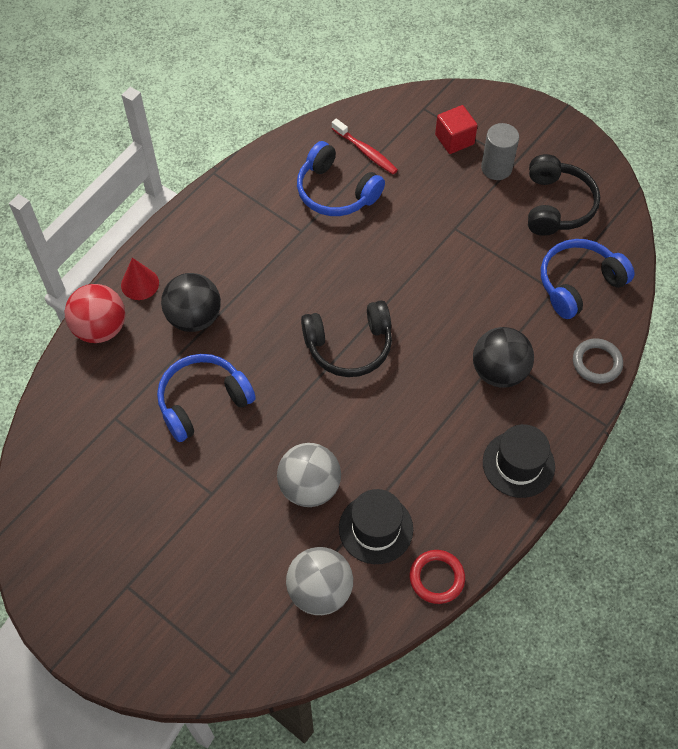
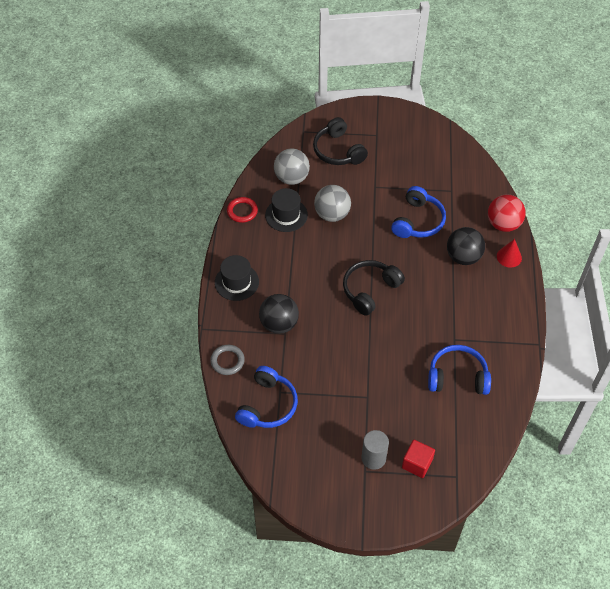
camera: 145 degrees right, 5 degrees down
red toothbrush [332,119,398,174] -> none
black headphones [528,154,600,236] -> black headphones moved to [313,117,368,165]

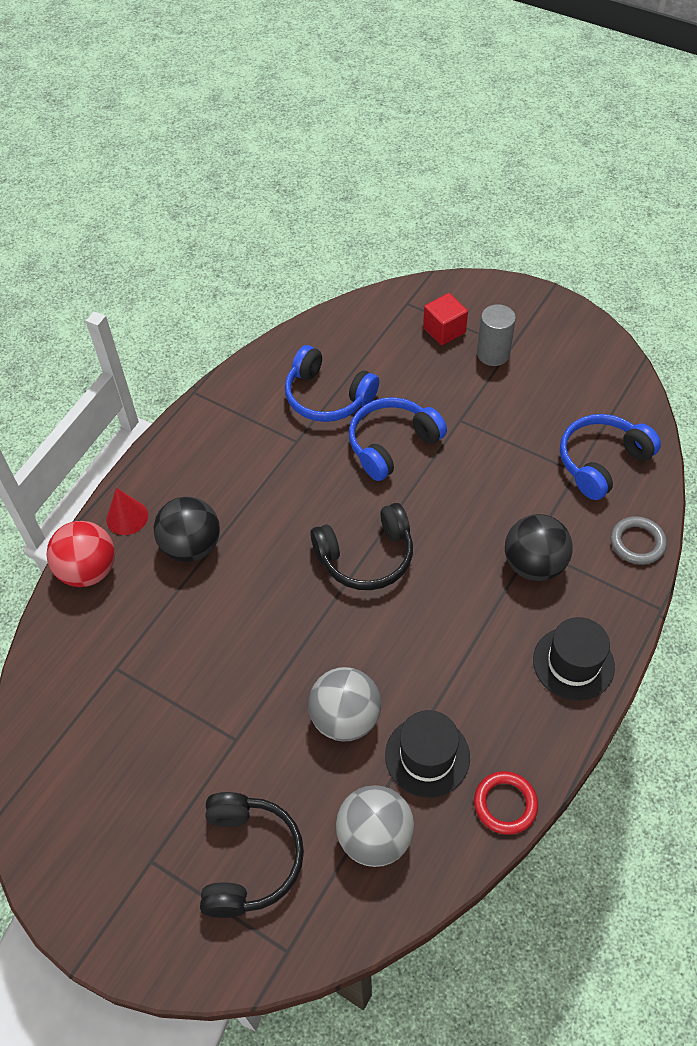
camera: 150 degrees left, 0 degrees up
blue headphones [391,186,446,238] -> blue headphones moved to [349,397,447,481]

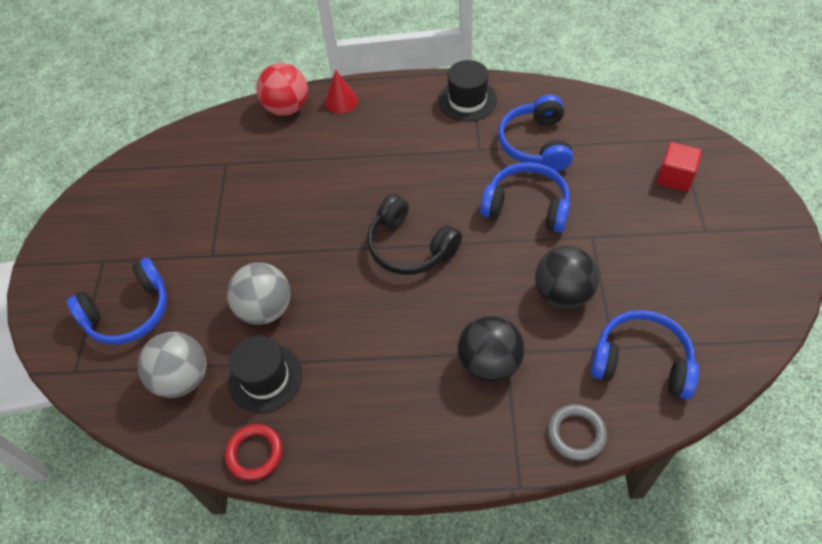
camera: 60 degrees right, 0 degrees up
black ball [154,497,220,562] -> black ball moved to [535,246,599,309]
black headphones [200,792,304,918] -> blue headphones [67,258,167,345]
grey cylinder [477,304,516,366] -> none
black hat [533,617,615,701] -> black hat moved to [438,60,497,122]

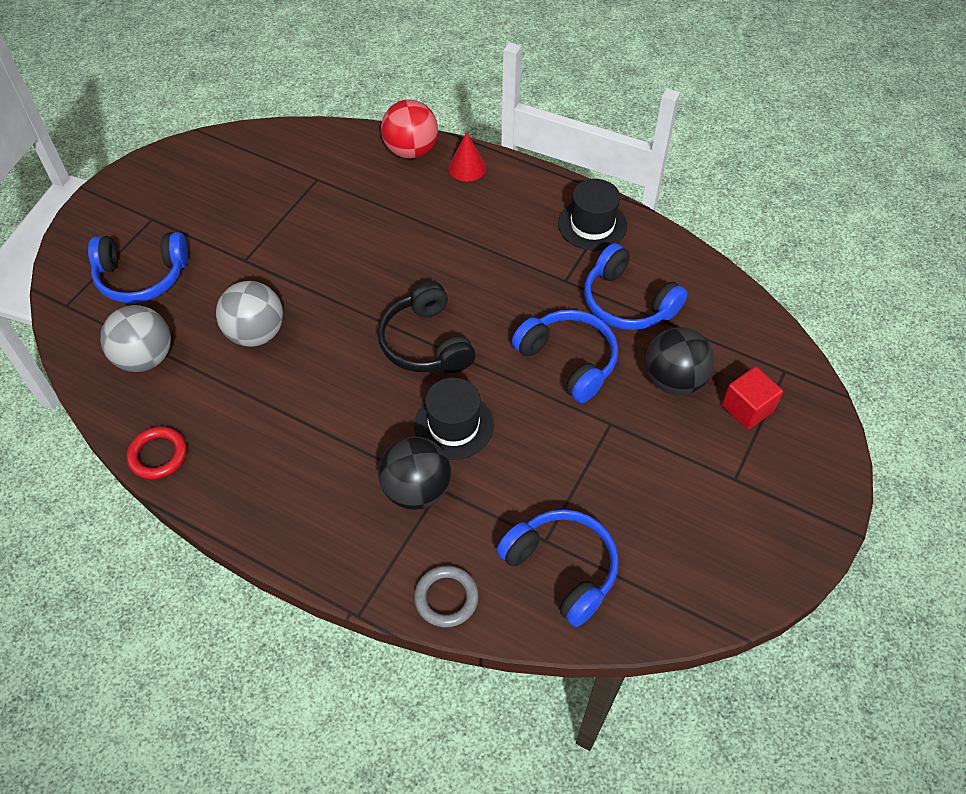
camera: 25 degrees right, 0 degrees up
black hat [228,336,302,413] -> black hat moved to [414,378,494,460]
blue headphones [498,95,573,171] -> blue headphones turned 75 degrees counterclockwise [584,243,688,330]
black ball [535,246,599,309] -> black ball moved to [646,327,715,395]

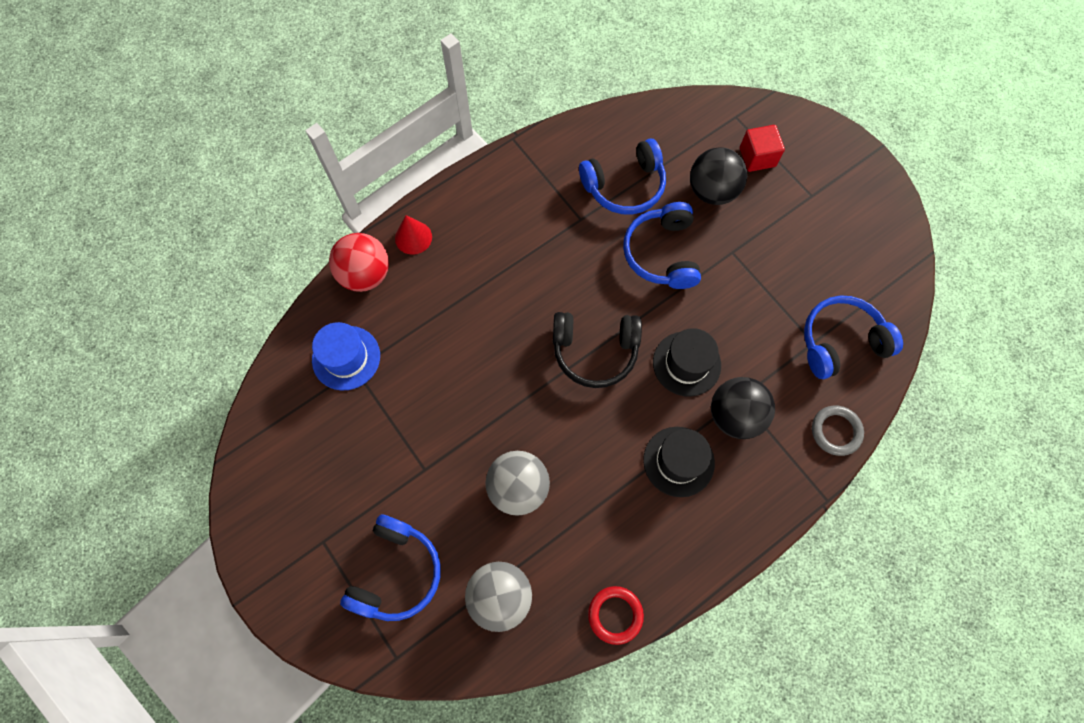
camera: 65 degrees left, 15 degrees up
blue headphones [512,310,618,403] -> blue headphones turned 75 degrees counterclockwise [623,202,701,289]
black hat [558,179,627,251] -> black hat moved to [643,427,715,497]
none -> blue hat [312,322,380,390]

